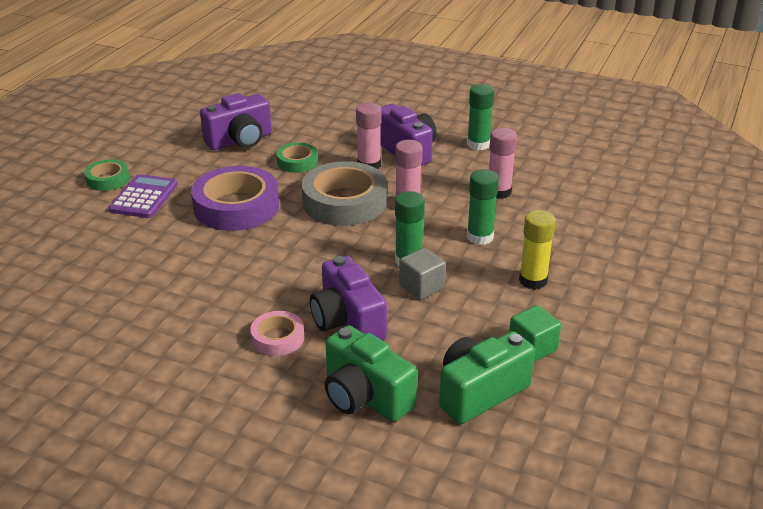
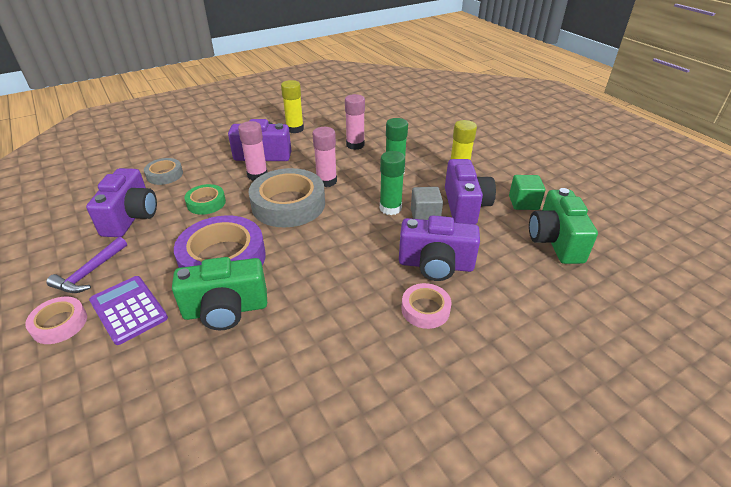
camera: 55 degrees left, 5 degrees up
green tape [84,159,129,191] -> pink tape [25,297,87,344]
green camera [325,325,417,422] -> green camera moved to [172,257,267,330]
green glue stick [467,84,495,150] -> yellow glue stick [281,80,304,133]
none -> purple hammer [46,237,127,293]
none -> grey tape [144,158,183,185]
none -> purple camera [445,159,496,224]

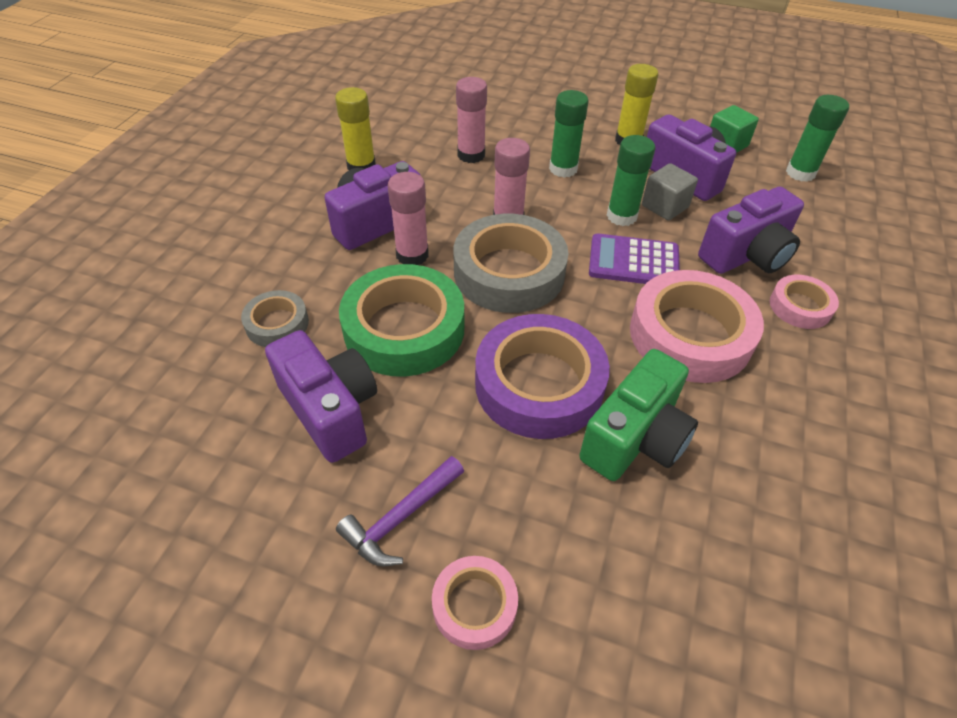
camera: 40 degrees left, 10 degrees up
purple hammer [46,237,127,293] -> purple hammer turned 60 degrees clockwise [336,456,464,566]
purple calculator [89,276,168,345] -> purple calculator moved to [589,233,680,284]
green tape [185,184,226,215] -> green tape [339,264,464,377], size x1.94
green camera [529,188,598,264] -> green glue stick [786,95,849,182]
none -> pink tape [630,270,764,383]

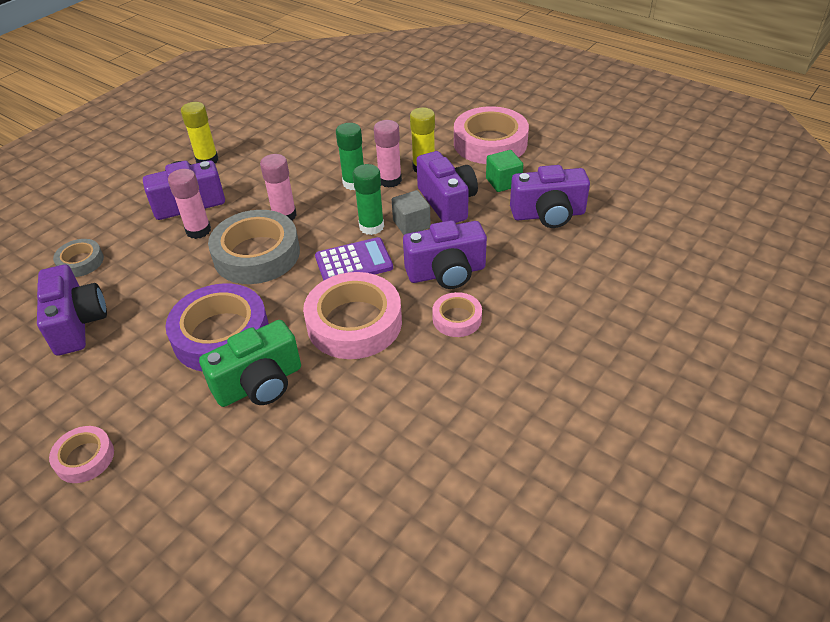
camera: 20 degrees right, 5 degrees down
purple hammer [336,456,464,566] -> none
green tape [339,264,464,377] -> none
pink glue stick [456,77,487,163] -> pink glue stick moved to [374,120,402,187]
purple calculator [589,233,680,284] -> purple calculator turned 135 degrees clockwise [315,237,393,281]
green glue stick [786,95,849,182] -> purple camera [510,165,590,228]
none -> pink tape [454,106,529,164]

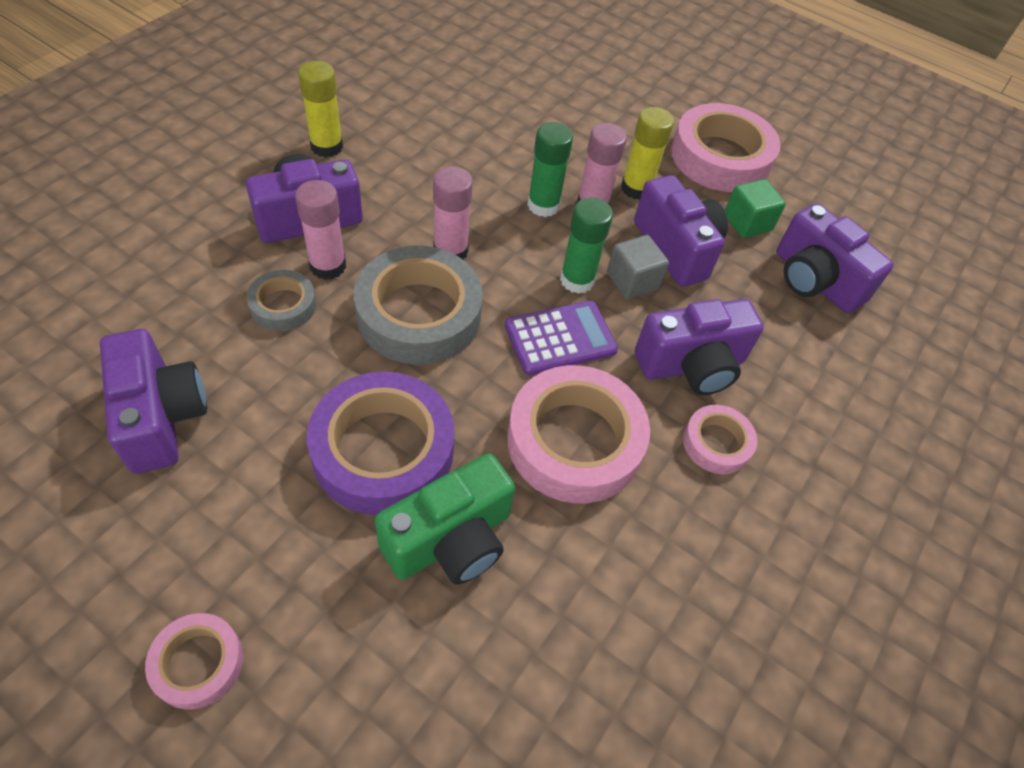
camera: 10 degrees left, 10 degrees up
grey tape [53,239,104,277] -> grey tape moved to [247,270,316,331]
purple camera [510,165,590,228] -> purple camera turned 60 degrees clockwise [776,203,894,313]

